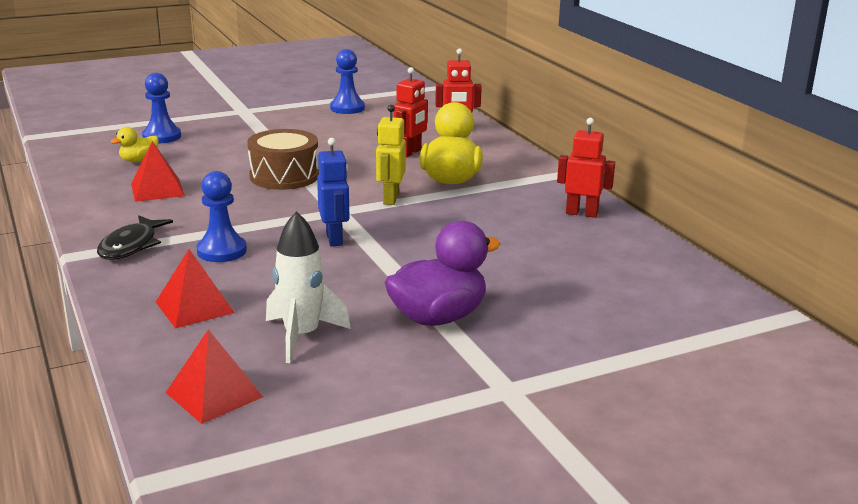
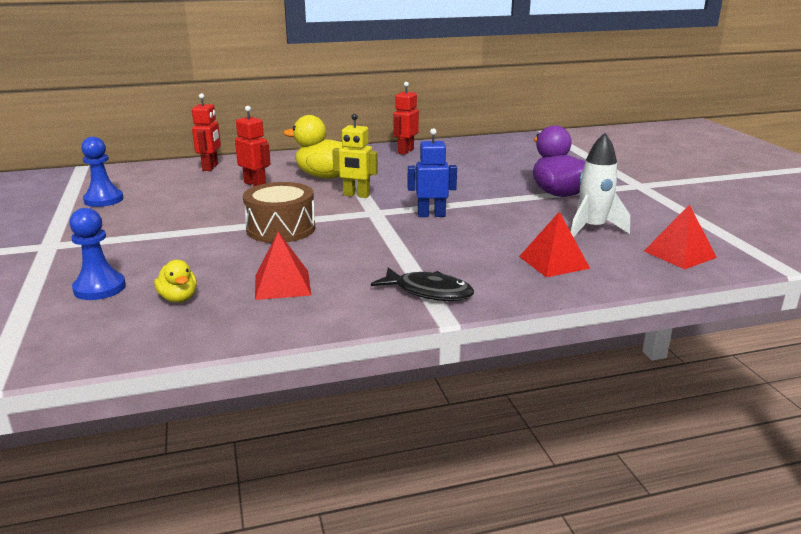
camera: 80 degrees left, 0 degrees up
blue pawn [197,171,247,262] -> none

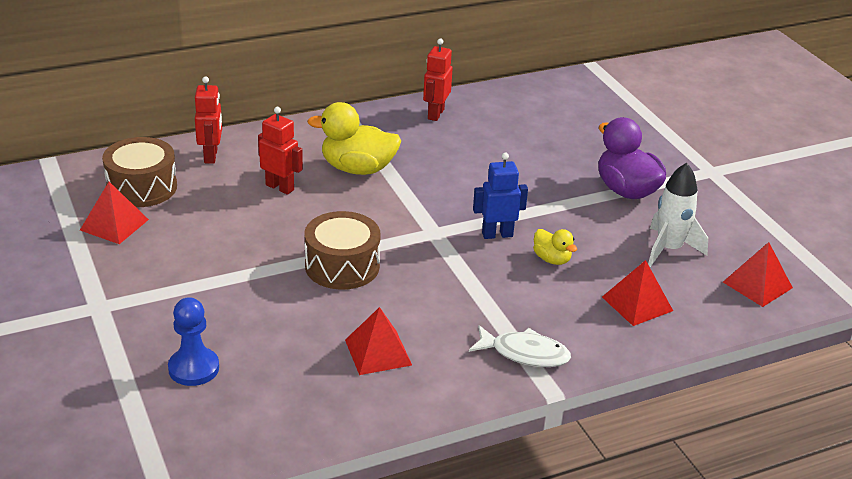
camera: 10 degrees left, 10 degrees up
blue pawn [81,137,123,207] -> red pyramid [80,182,149,244]
yellow duck [154,260,197,303] -> yellow duck moved to [533,229,577,265]
yellow robot [332,114,378,198] -> none
black fish [371,267,474,301] -> white fish [469,325,571,367]
none -> brown drum [102,137,177,207]

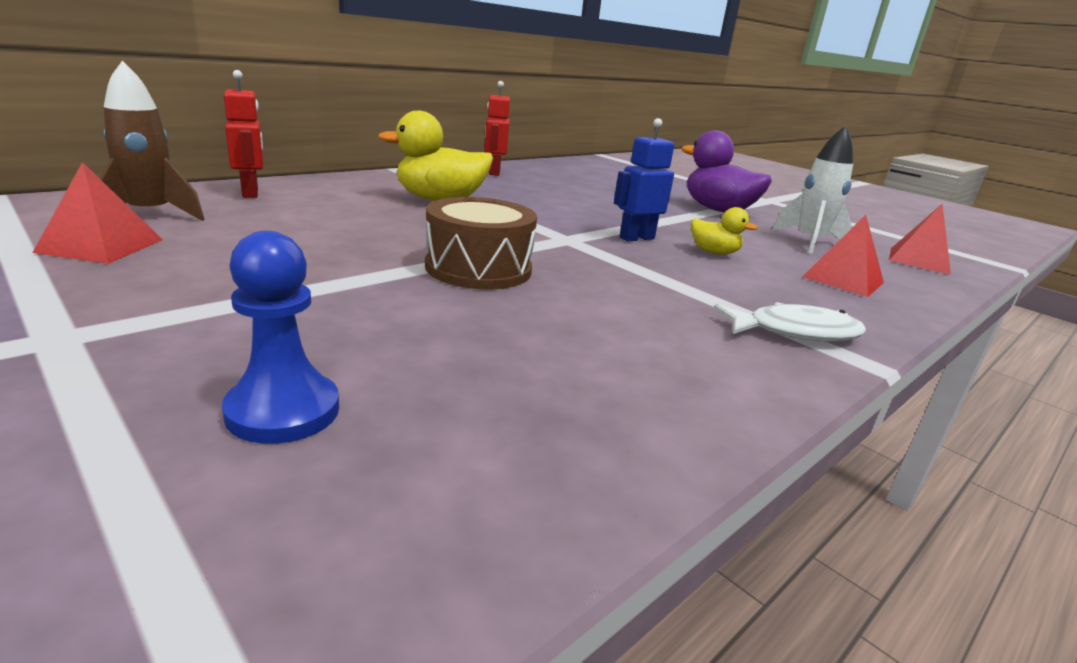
camera: 20 degrees left, 10 degrees down
brown drum [102,137,177,207] -> brown rocket [100,61,205,221]
red robot [258,107,303,195] -> none
red pyramid [345,307,412,375] -> none

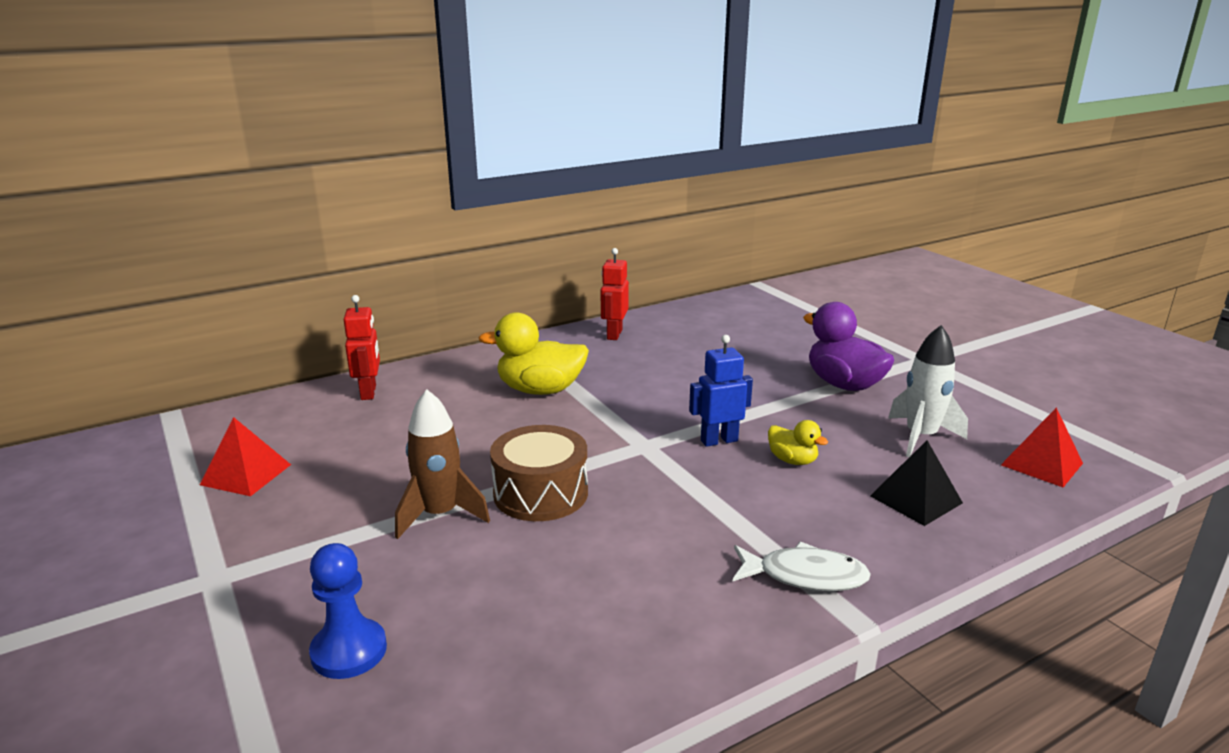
camera: 15 degrees right, 0 degrees up
brown rocket [100,61,205,221] -> brown rocket moved to [395,389,490,539]
red pyramid [802,215,884,297] -> black pyramid [870,440,963,526]

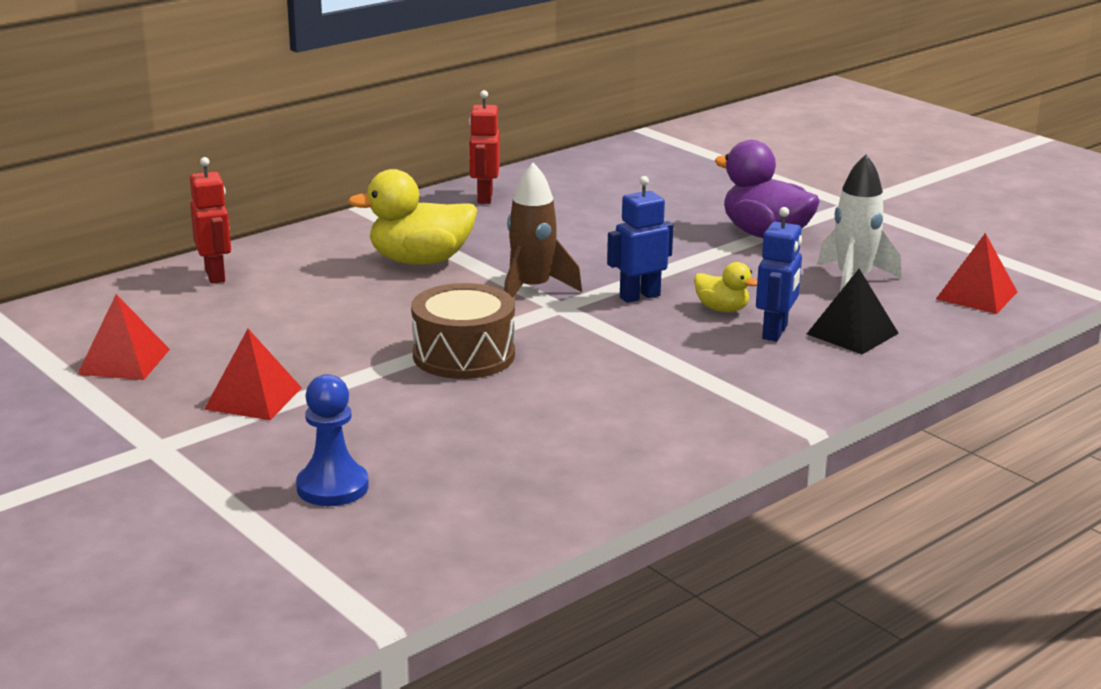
camera: 10 degrees left, 0 degrees up
brown rocket [395,389,490,539] -> brown rocket moved to [504,162,582,298]
white fish [733,542,871,591] -> none
none -> red pyramid [204,329,302,420]
none -> blue robot [756,207,802,341]

